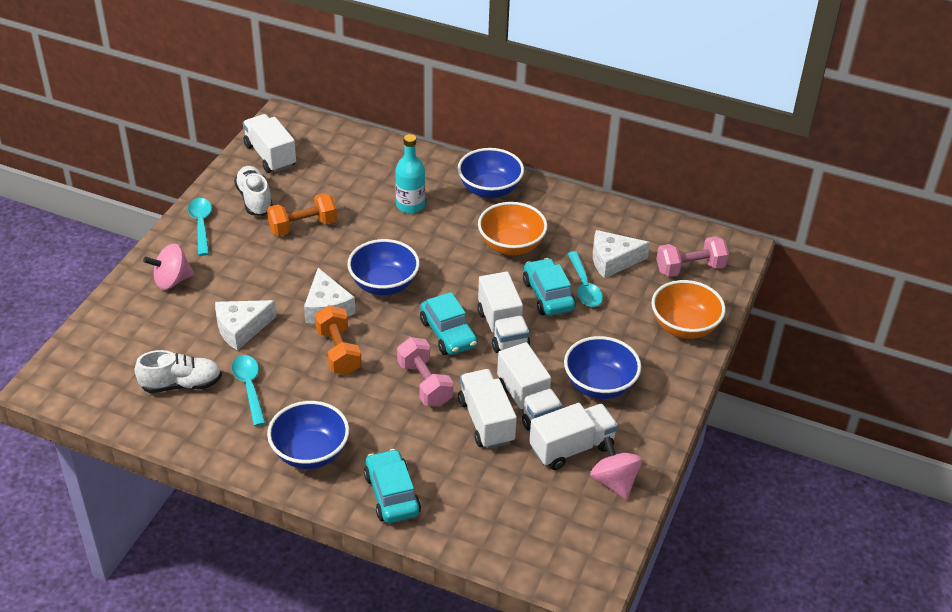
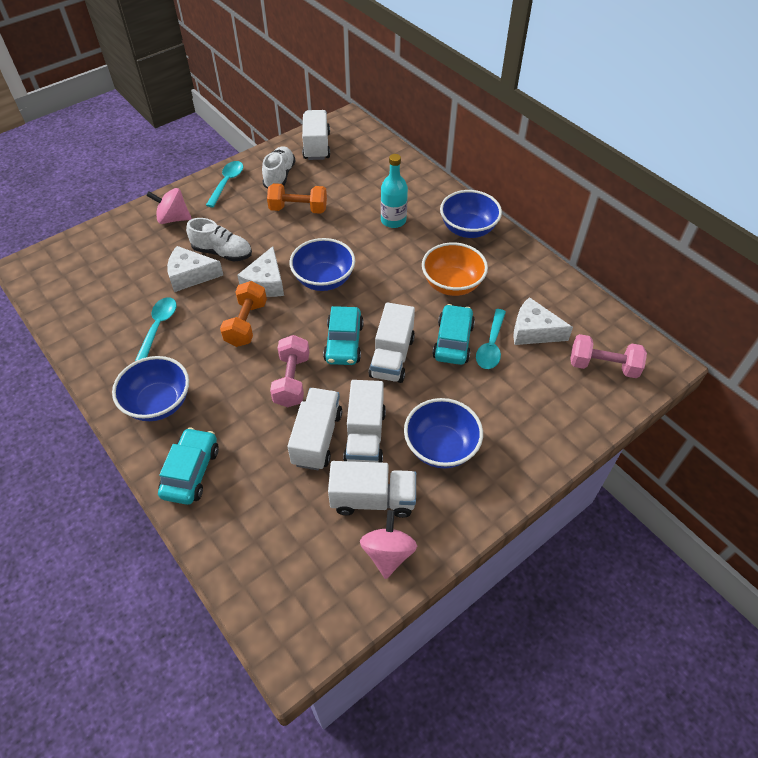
camera: 30 degrees right, 10 degrees up
white shoe [135,350,222,393] -> white shoe moved to [186,218,252,262]
orange bowl [651,280,726,339] -> none

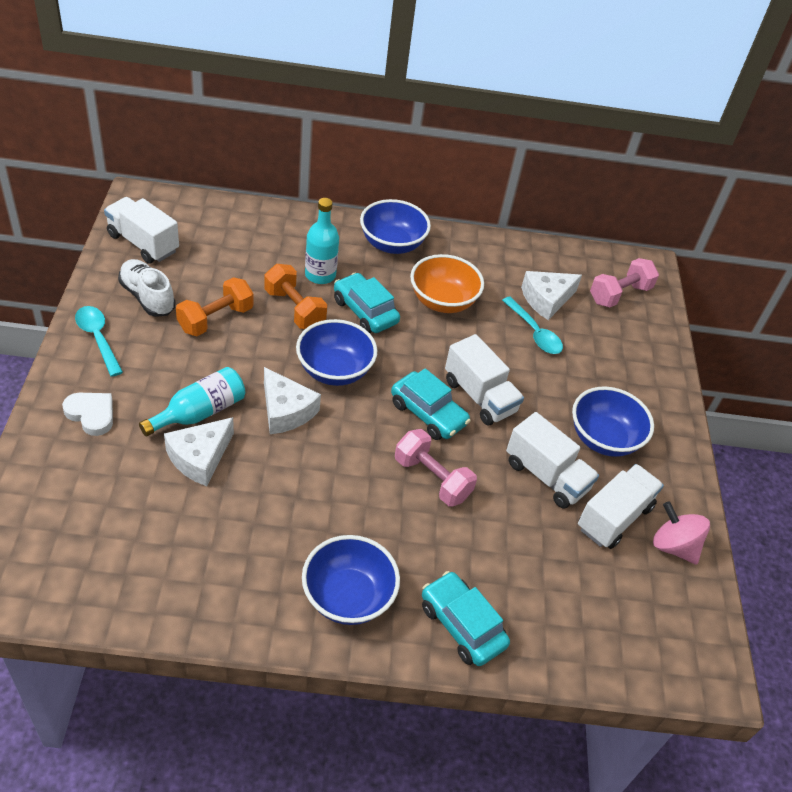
camera: 55 degrees left, 5 degrees down
turquoise spoon [135,297,176,361] -> none
pink spinning top [146,188,192,224] -> white heart [62,393,113,436]
white shoe [186,218,252,262] -> turquoise bottle [139,367,245,436]
orange dumbbell [220,281,267,347] -> orange dumbbell moved to [264,264,327,329]
white truck [287,388,342,470] -> none
turquoise car [432,304,475,365] -> turquoise car moved to [334,273,400,333]

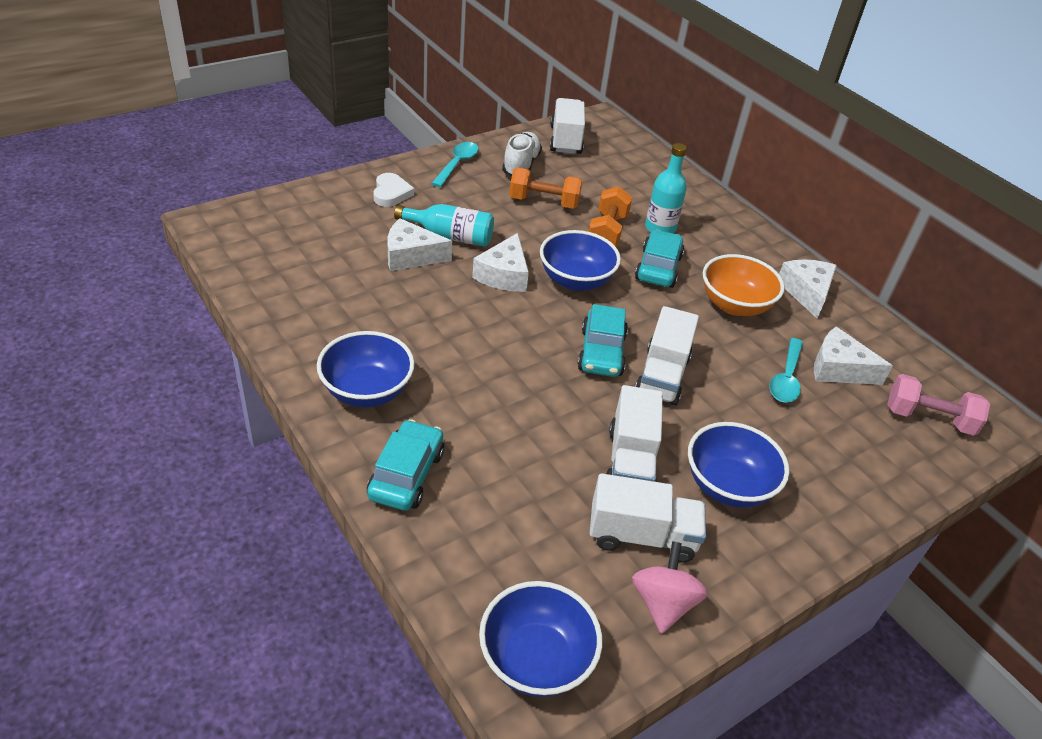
camera: 55 degrees right, 5 degrees down
blue bowl [360,199,431,254] -> blue bowl moved to [479,581,602,697]
pink dumbbell [395,429,477,506] -> none
none -> white cheese [779,260,837,319]

